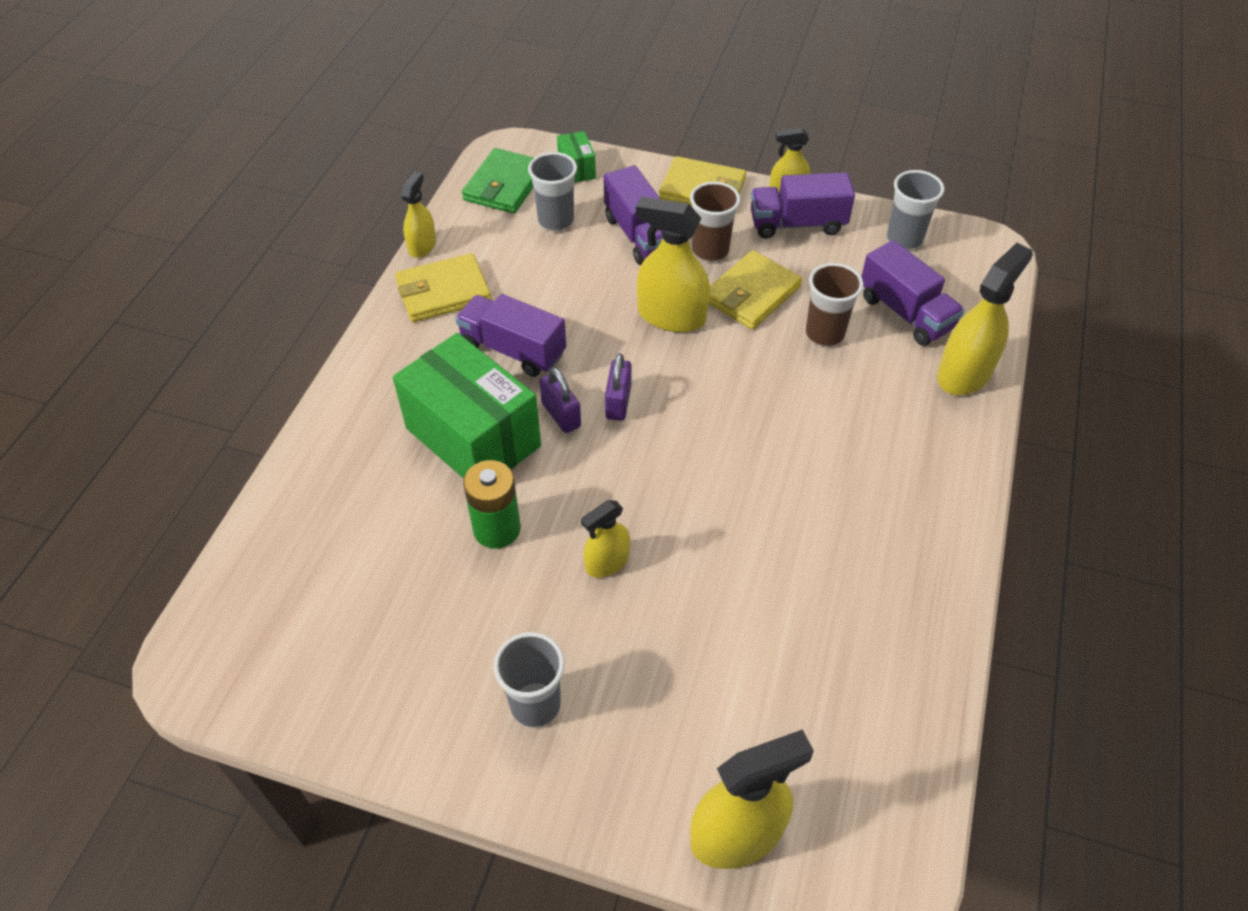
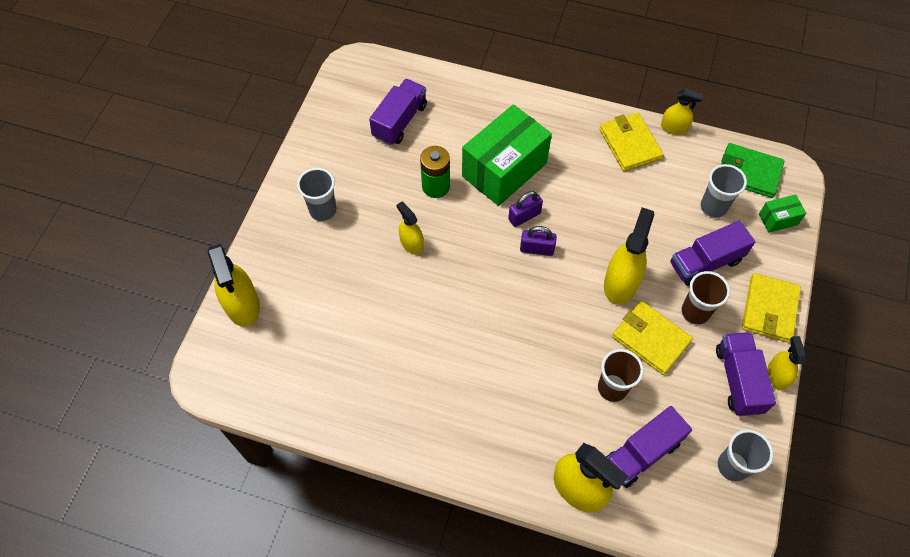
camera: 90 degrees right, 10 degrees up
purple truck [455,294,566,377] -> purple truck moved to [369,79,427,145]

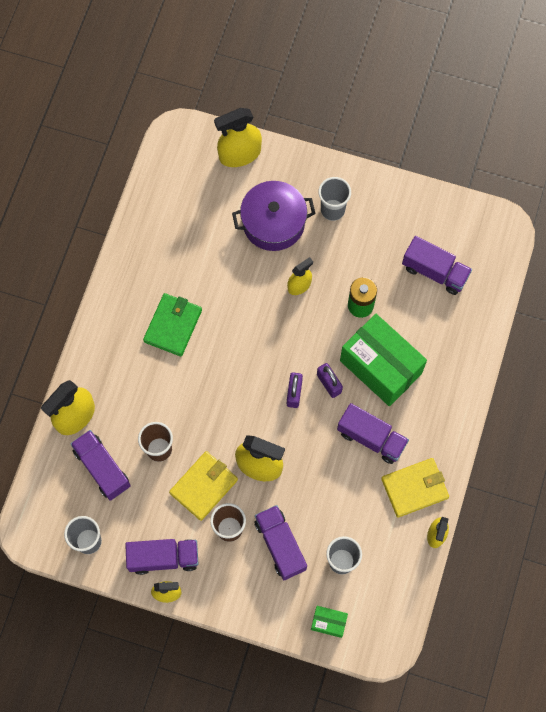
camera: 90 degrees right, 10 degrees up
green wallet [721,143,784,198] -> green wallet moved to [143,293,202,356]
yellow wallet [742,273,801,343] -> none
green box [759,194,806,233] -> green box turned 60 degrees counterclockwise [311,606,348,638]
none -> purple pot [232,181,315,251]
none -> purple truck [337,403,409,464]

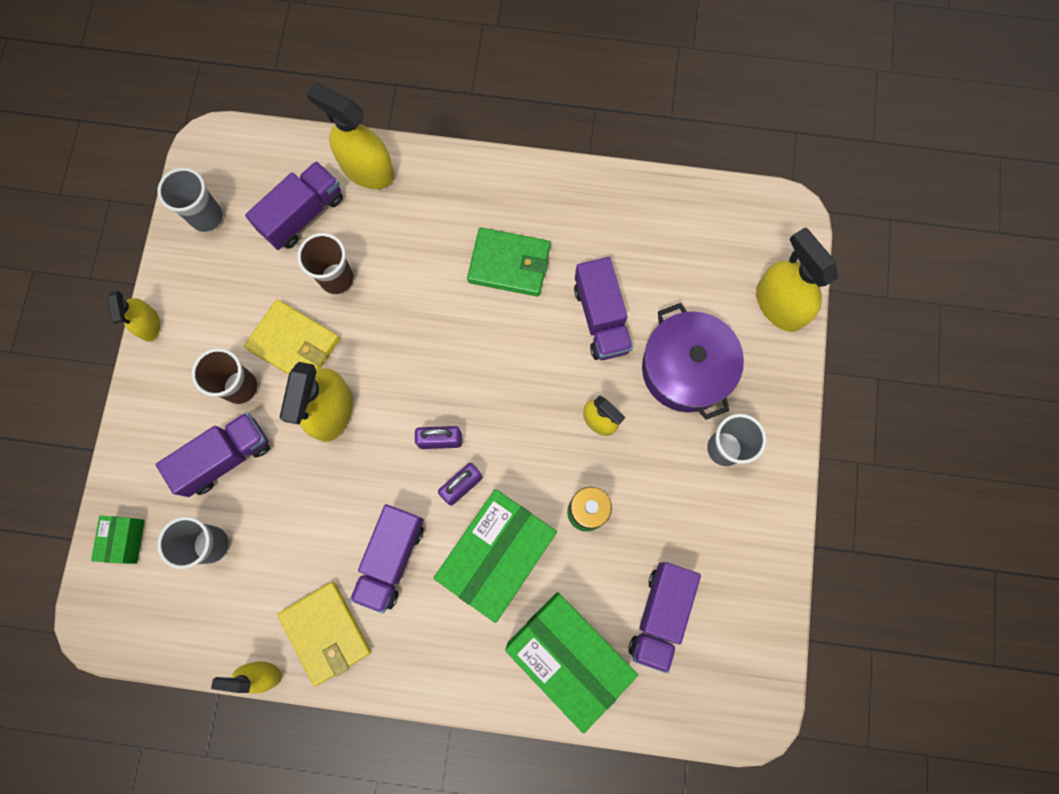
camera: 80 degrees right, 5 degrees up
purple truck [125,539,198,575] -> purple truck moved to [574,257,633,360]
none -> green box [505,592,638,733]

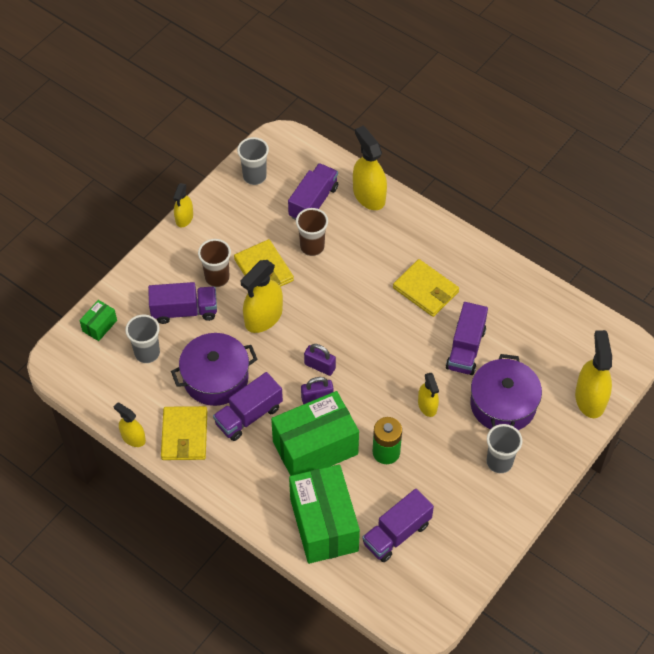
camera: 30 degrees right, 20 degrees down
purple truck [245,161,343,250] -> purple truck turned 45 degrees counterclockwise [288,163,338,220]
green wallet [467,228,551,296] -> yellow wallet [393,259,459,317]
none -> purple pot [171,333,258,406]

